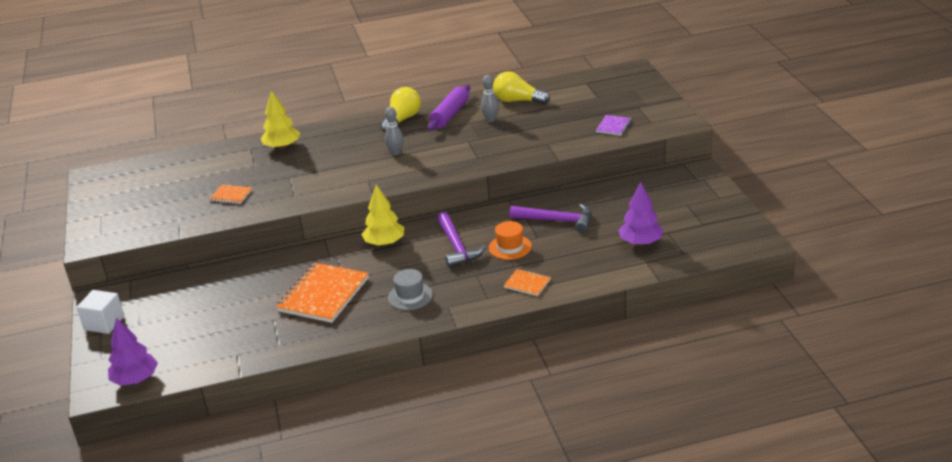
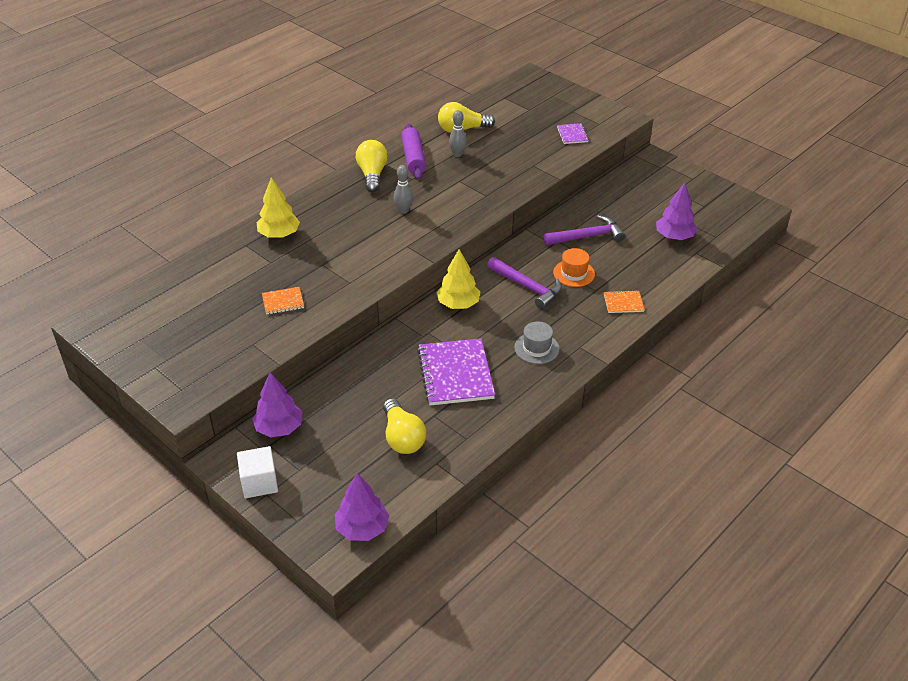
camera: 35 degrees left, 10 degrees up
orange notebook [276,263,369,323] -> purple notebook [417,338,495,405]
none -> purple tree [252,372,302,437]
none -> yellow light bulb [383,398,426,454]

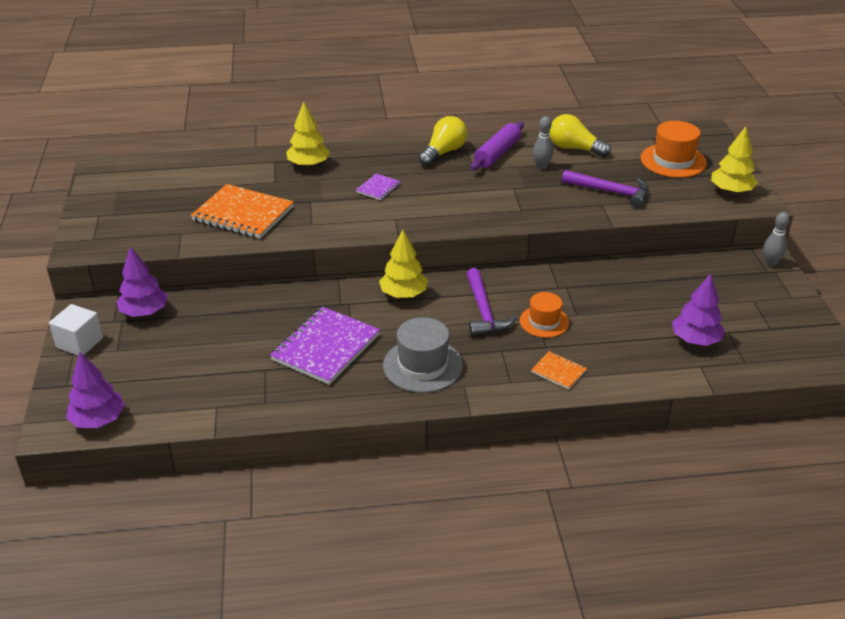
camera: 40 degrees right, 5 degrees down
orange notebook [262,287,304,315] -> orange notebook [191,184,294,239], size x2.07
yellow light bulb [383,398,426,454] -> none
grey bowling pin [394,165,413,214] -> grey bowling pin moved to [763,212,790,266]
grey hat [514,322,560,364] -> grey hat [383,317,463,393], size x1.54
purple hammer [544,215,625,245] -> purple hammer moved to [562,170,649,208]
purple notebook [557,123,589,144] -> purple notebook moved to [356,173,401,200]
none -> orange hat [641,121,707,178]
none -> yellow tree [711,127,758,194]

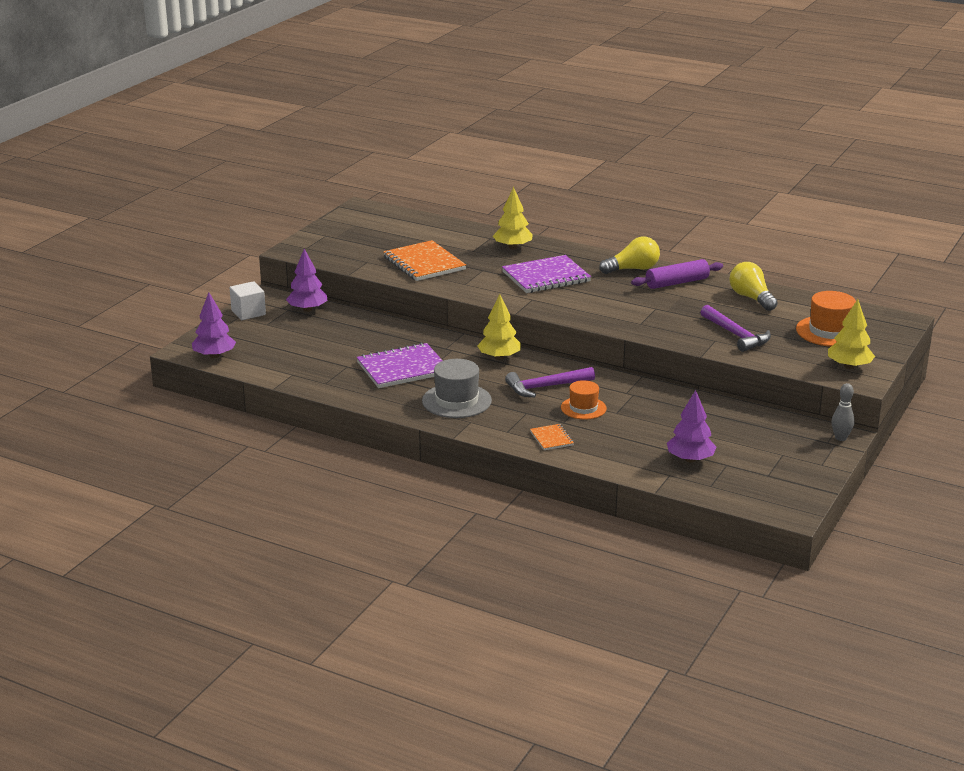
camera: 35 degrees right, 10 degrees down
purple notebook [356,173,401,200] -> purple notebook [502,255,591,293], size x2.07
purple hammer [466,268,516,336] -> purple hammer turned 45 degrees clockwise [505,367,595,397]
grey bowling pin [533,116,553,169] -> none

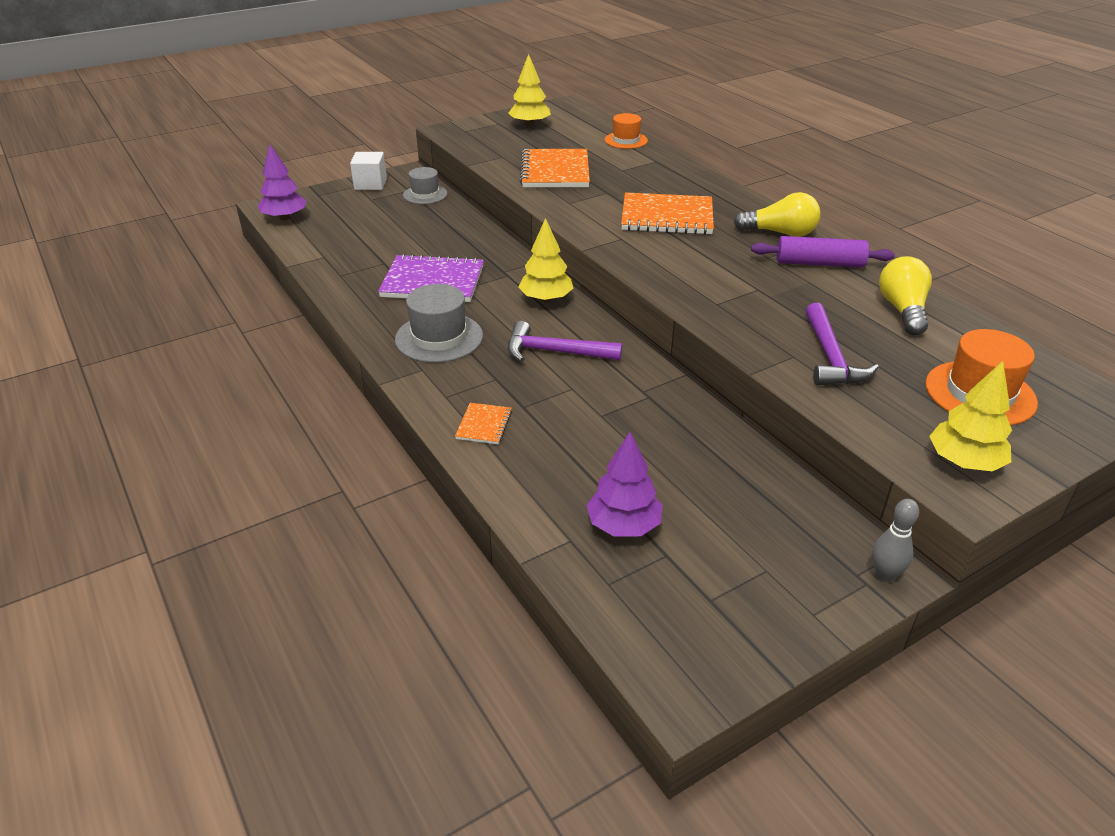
camera: 30 degrees right, 10 degrees up
purple tree [286,249,327,312] -> grey hat [403,167,447,204]
yellow tree [493,187,533,249] -> yellow tree moved to [508,54,551,127]
purple notebook [502,255,591,293] -> orange notebook [621,192,714,235]
orange hat [561,380,607,420] -> orange hat moved to [605,113,648,149]

